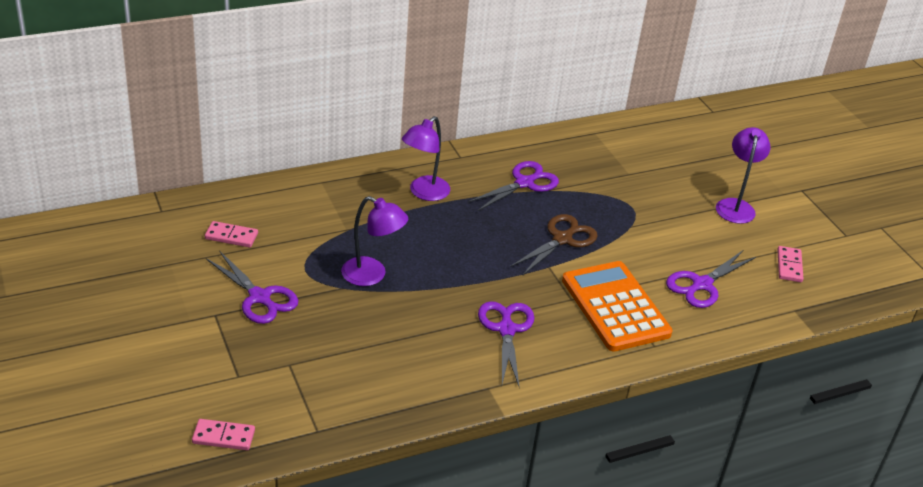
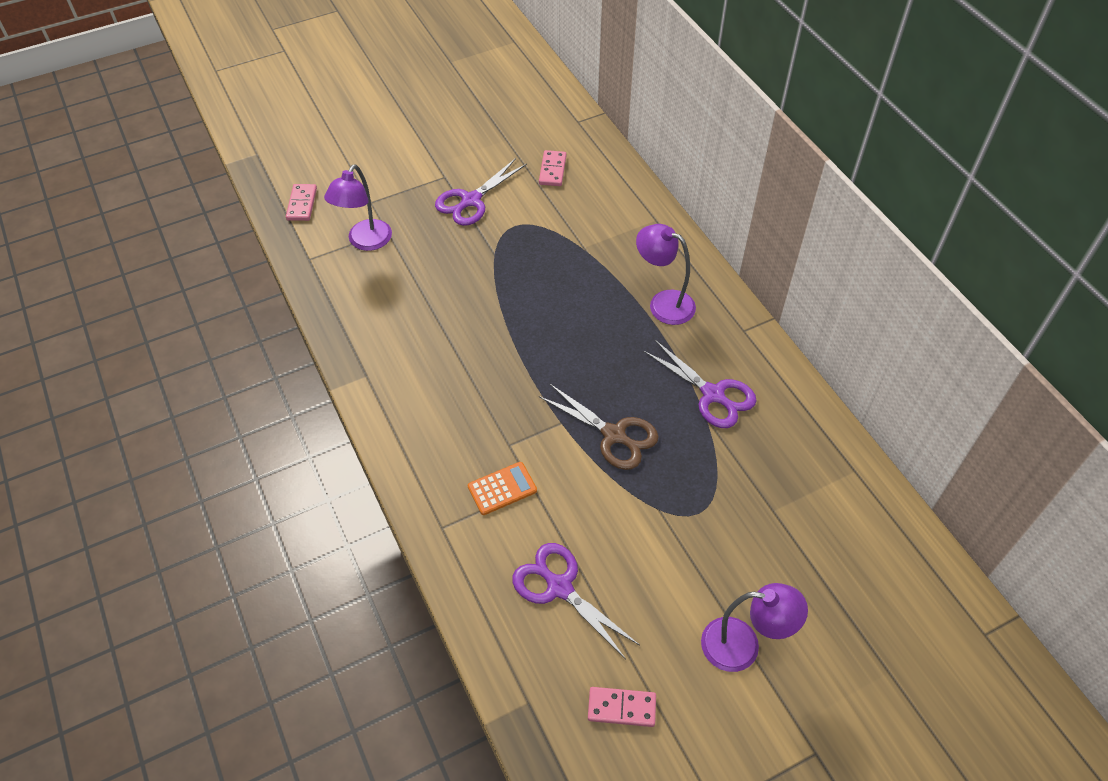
camera: 90 degrees right, 15 degrees up
purple lamp [341,196,408,286] -> purple lamp moved to [324,165,392,251]
purple scissors [478,301,535,388] -> none
orange calculator [562,261,672,352] -> orange calculator [468,462,537,515], size x0.47

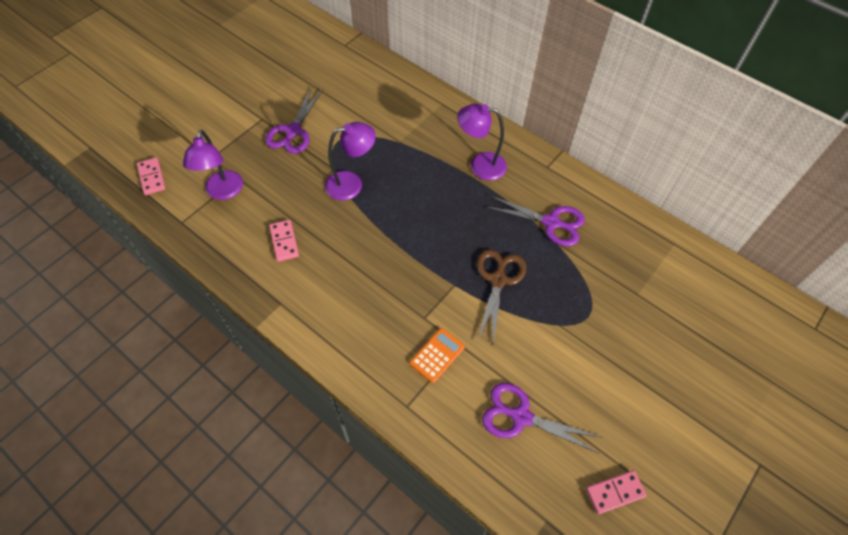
camera: 25 degrees left, 5 degrees up
pink domino [539,150,566,186] -> pink domino moved to [269,220,299,262]
brown scissors [539,384,659,470] -> brown scissors turned 90 degrees counterclockwise [476,249,526,343]
purple lamp [701,583,808,672] -> purple lamp moved to [325,122,376,201]

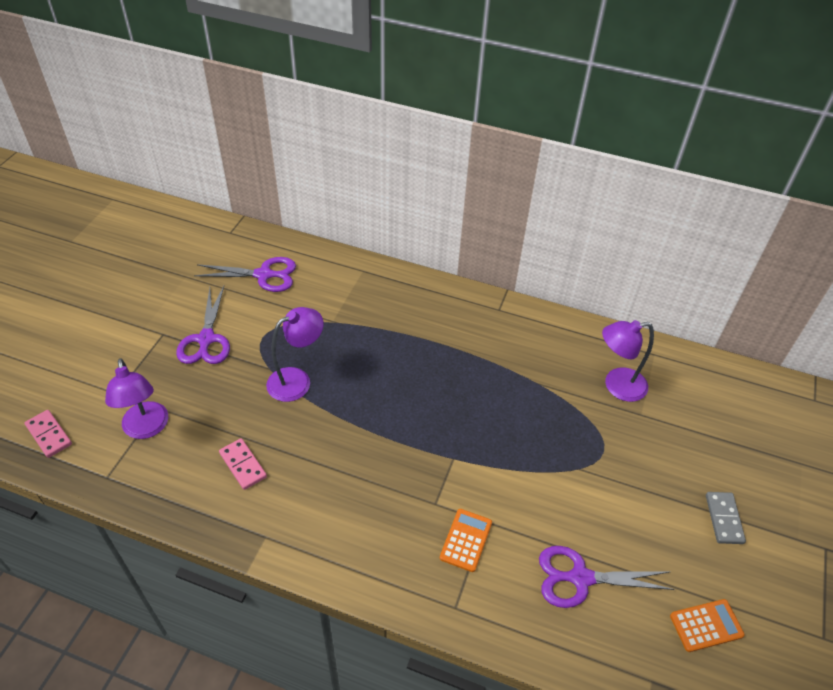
camera: 20 degrees left, 10 degrees down
purple lamp [457,104,507,180] -> purple lamp moved to [602,320,654,402]
brown scissors [476,249,526,343] -> none
purple scissors [486,196,585,246] -> purple scissors moved to [194,257,296,292]
pink domino [586,470,647,514] -> orange calculator [670,599,745,652]
none -> grey domino [706,492,746,544]

